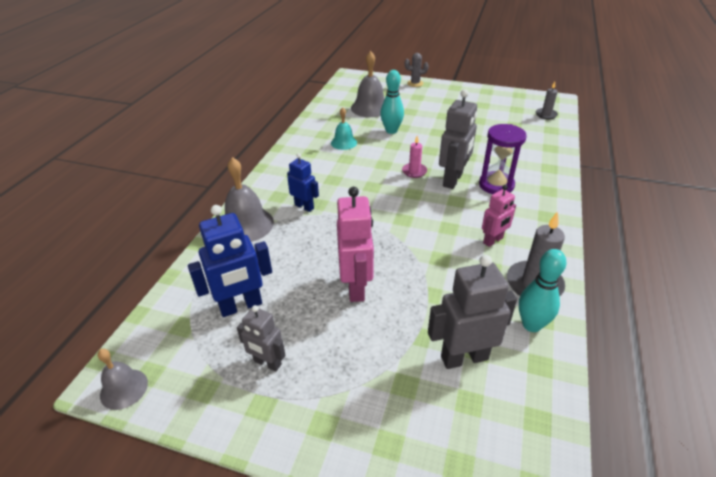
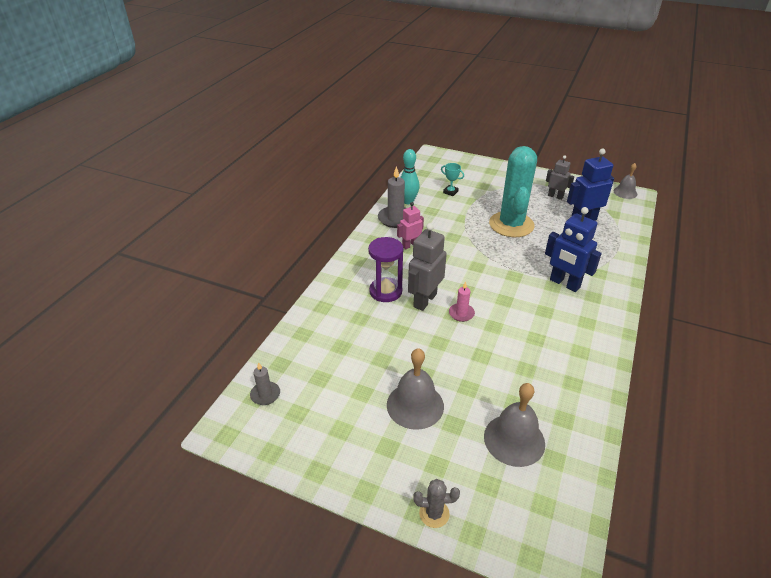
camera: 175 degrees left, 0 degrees up
grey bell [225,157,274,242] -> grey bell moved to [387,348,444,430]
blue robot [287,153,319,212] -> blue robot [545,207,602,292], size x1.64
turquoise bell [331,107,357,150] -> none
pink robot [337,187,374,302] -> turquoise cactus [489,146,537,237]
turquoise bowling pin [380,70,404,134] -> none
grey robot [428,255,517,369] -> turquoise trophy [441,163,464,196]

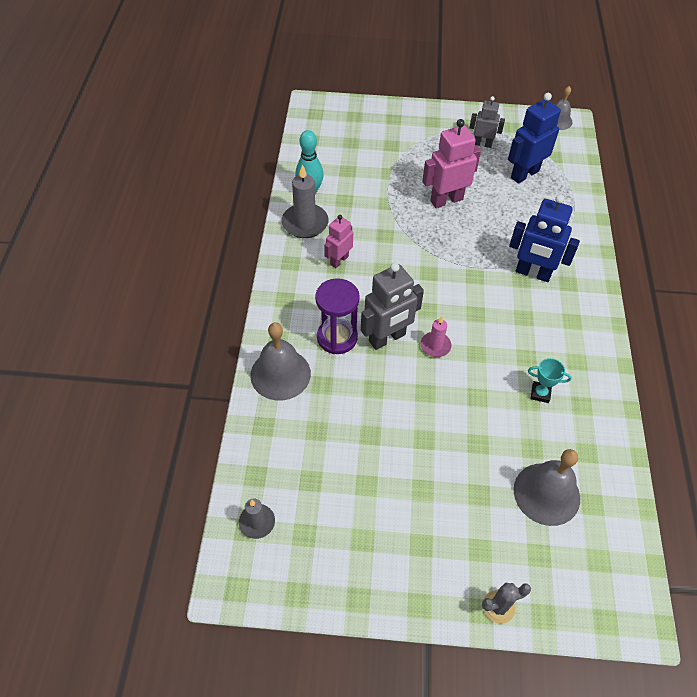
camera: 20 degrees left, 15 degrees up
grey bell [387,348,444,430] -> grey bell moved to [250,322,311,401]
grey robot [408,223,447,311] -> grey robot turned 135 degrees counterclockwise [361,263,424,350]
turquoise trophy [441,163,464,196] -> turquoise trophy moved to [528,358,572,403]
turquoise cactus [489,146,537,237] -> pink robot [422,119,481,208]

